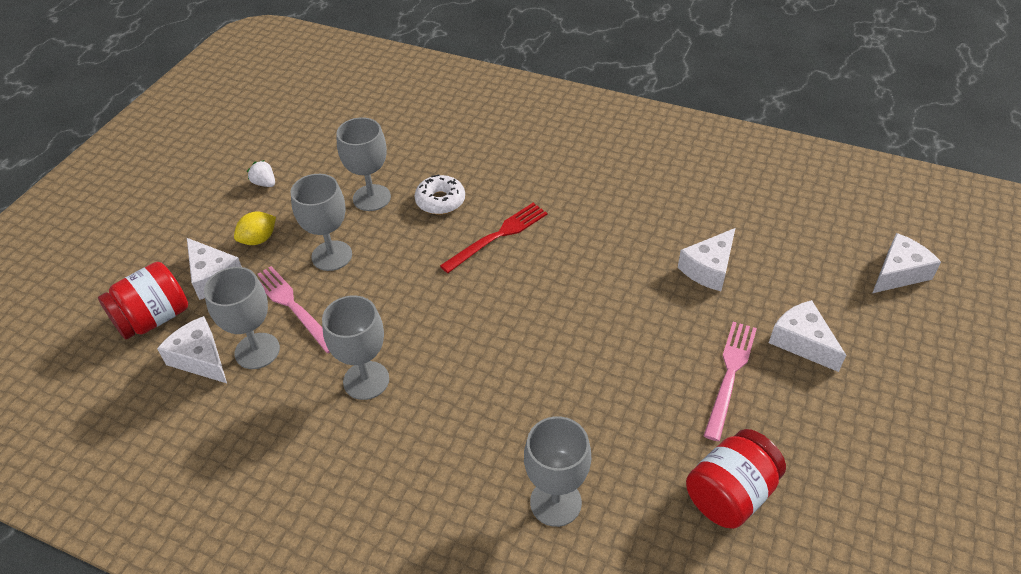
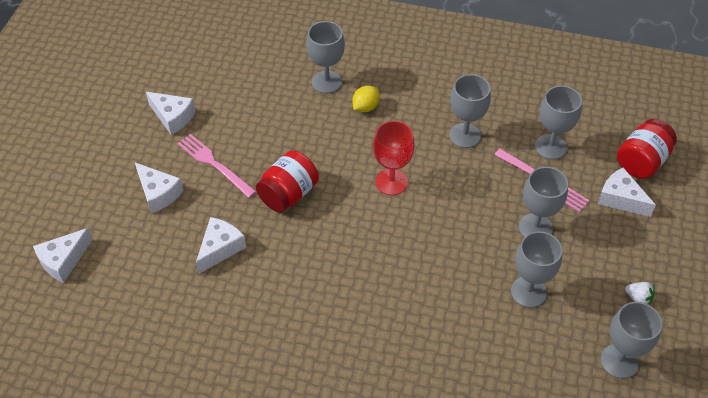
camera: 170 degrees right, 5 degrees up
white cheese [157,316,227,383] -> white cheese moved to [146,92,196,135]
yellow lemon [234,211,276,245] -> yellow lemon moved to [352,85,380,112]
white donut [415,175,465,214] -> none
red fork [440,203,548,273] -> none
red jar [686,429,786,529] -> red jar moved to [256,150,319,213]
pink fork [704,322,757,441] -> pink fork turned 120 degrees clockwise [177,134,257,198]
none -> red goblet [373,121,415,195]
none -> grey goblet [601,302,662,379]

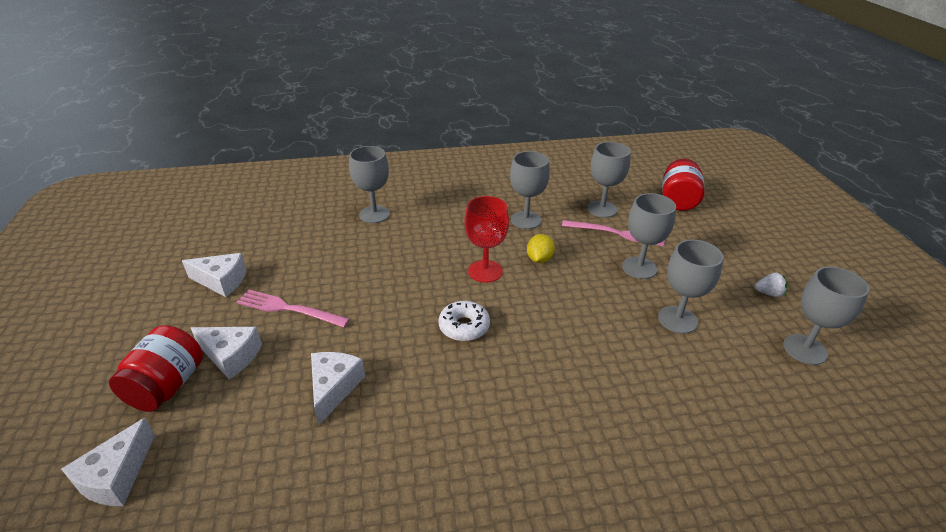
camera: 25 degrees left, 15 degrees down
red jar [256,150,319,213] -> red jar moved to [109,325,203,412]
yellow lemon [352,85,380,112] -> yellow lemon moved to [527,234,555,263]
white cheese [598,168,656,217] -> none
none -> white donut [439,301,490,341]

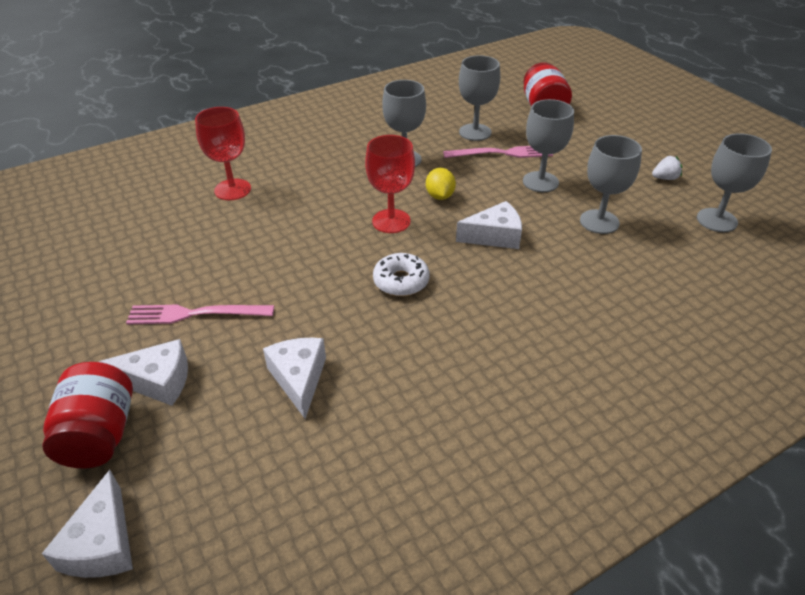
camera: 20 degrees left, 5 degrees up
white cheese [182,253,247,297] -> white cheese moved to [456,201,522,249]
grey goblet [349,146,390,223] -> red goblet [195,107,251,200]

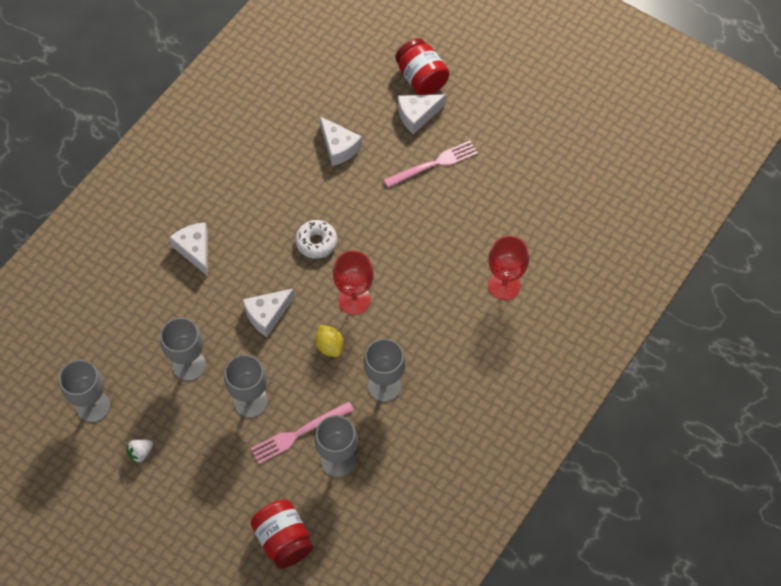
camera: 155 degrees right, 20 degrees up
white cheese [42,470,133,578] -> white cheese moved to [169,222,208,276]

